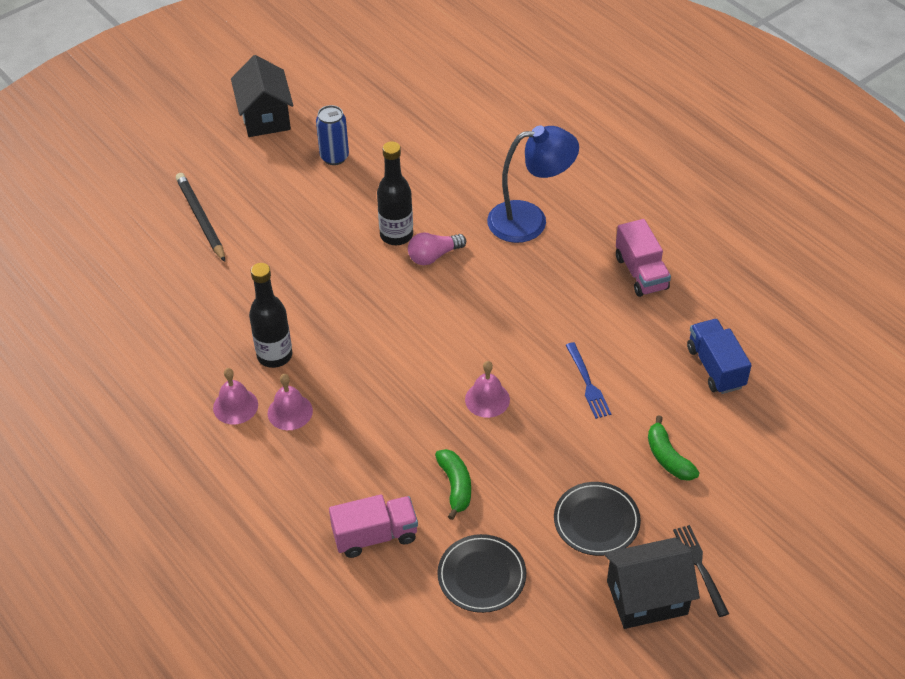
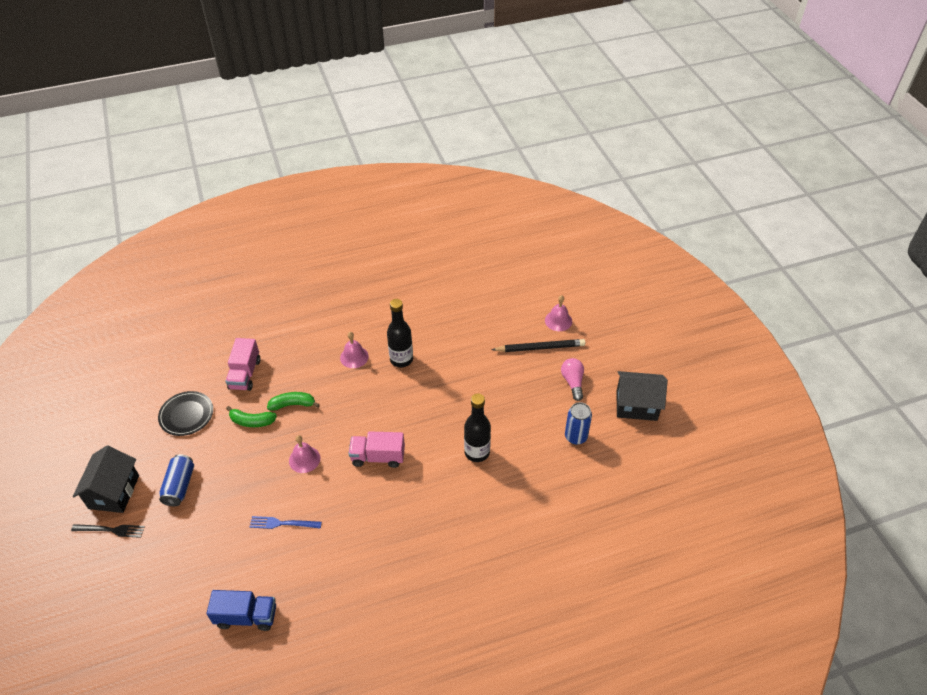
camera: 110 degrees right, 0 degrees up
pink bell [213,368,258,424] -> pink bell moved to [545,295,572,331]
pink light bulb [408,233,466,265] -> pink light bulb moved to [561,358,584,401]
blue lamp [487,126,579,243] -> none
black plate [554,482,641,556] -> blue can [159,454,194,506]
pink truck [616,219,671,297] -> pink truck moved to [349,431,405,468]
green banana [648,415,700,481] -> green banana moved to [267,392,320,411]

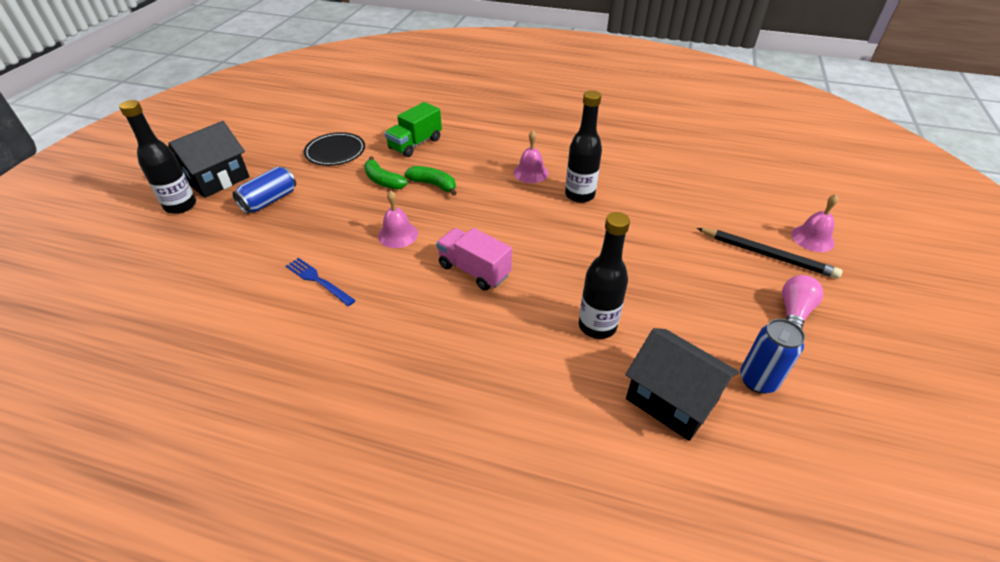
camera: 35 degrees right, 5 degrees down
black fork [71,524,145,538] -> black bottle [119,100,196,214]
blue truck [206,590,276,631] -> none
pink truck [225,338,260,391] -> green truck [385,102,442,157]
black house [617,371,668,421] -> black house moved to [625,328,739,441]

